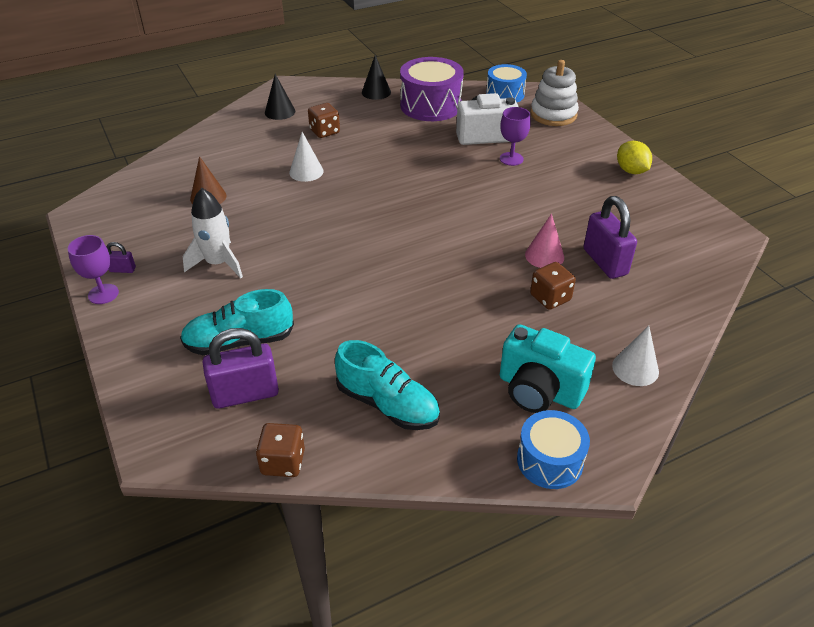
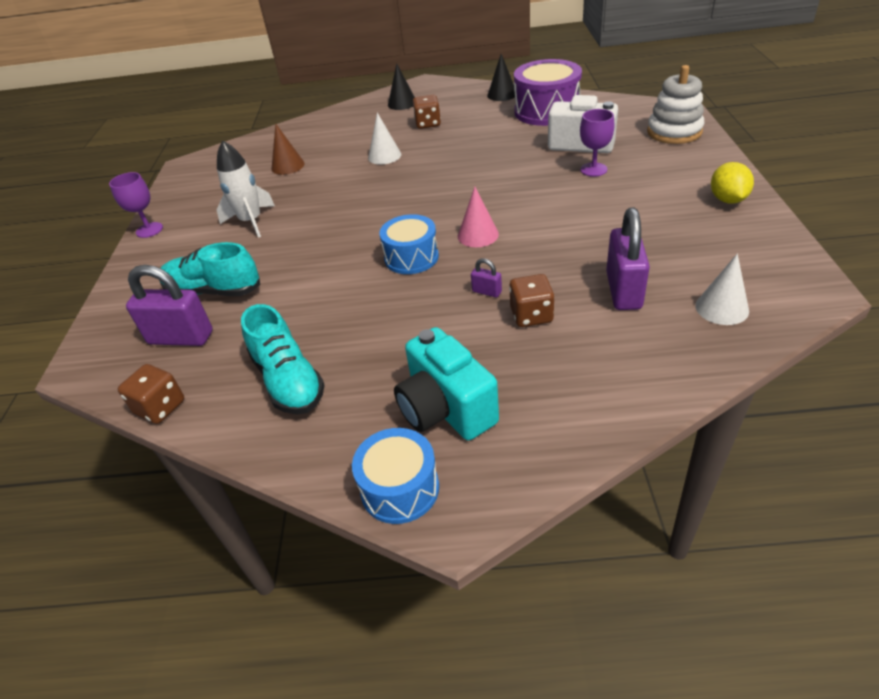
camera: 30 degrees right, 0 degrees up
purple padlock [106,242,136,273] -> purple padlock moved to [471,258,502,297]
blue drum [486,64,527,102] -> blue drum moved to [379,214,439,274]
pink cone [525,214,564,268] -> pink cone moved to [458,187,499,247]
white cone [612,326,659,386] -> white cone moved to [695,253,749,325]

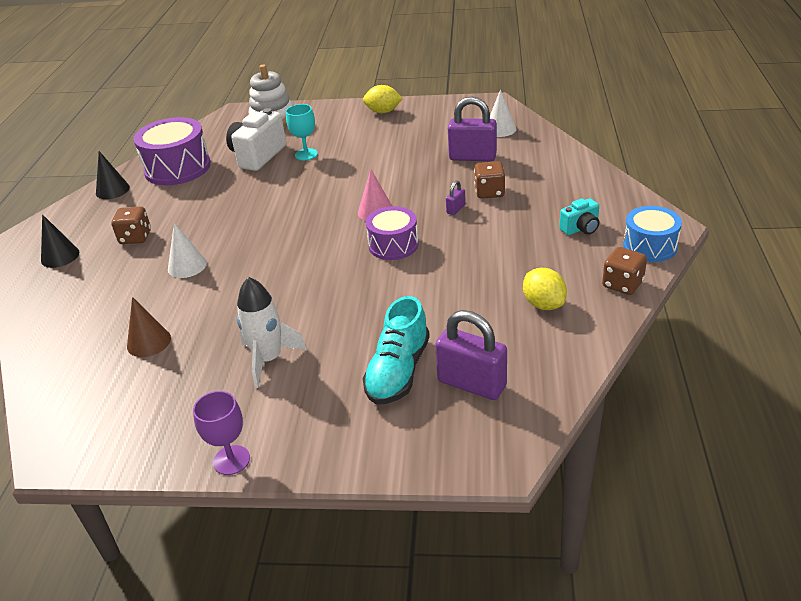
camera: 85 degrees left, 5 degrees down
brown dice [118,364,184,424] -> brown dice moved to [602,247,647,295]
purple padlock [126,265,213,346] -> purple padlock turned 75 degrees counterclockwise [435,310,507,400]
turquoise shoe [241,304,325,414] -> yellow lemon [523,268,567,310]
blue drum [379,214,439,274] -> purple drum [366,206,418,260]
turquoise camera [394,327,499,440] -> turquoise camera [559,198,599,235], size x0.54
purple goblet [580,109,614,177] -> turquoise goblet [286,104,318,160]

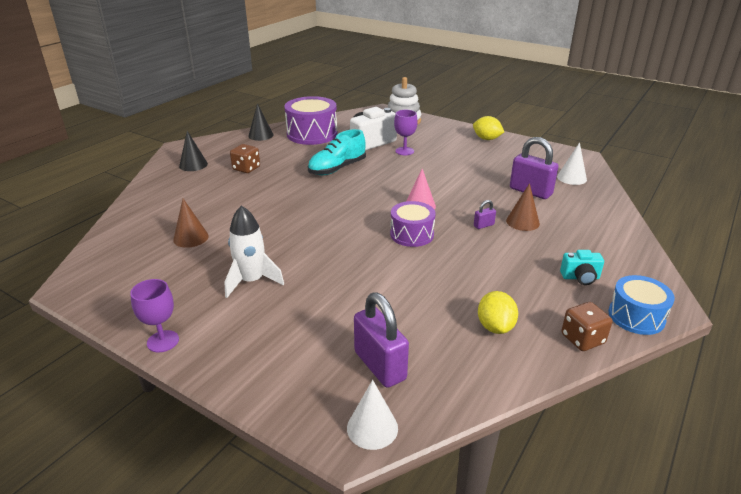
camera: 25 degrees right, 5 degrees down
white cone [168,223,207,278] -> white cone moved to [347,380,398,450]
turquoise goblet [286,104,318,160] -> purple goblet [394,110,418,155]
turquoise shoe [363,296,430,405] -> turquoise shoe moved to [308,129,366,175]
brown dice [474,161,505,199] -> brown cone [506,183,540,231]

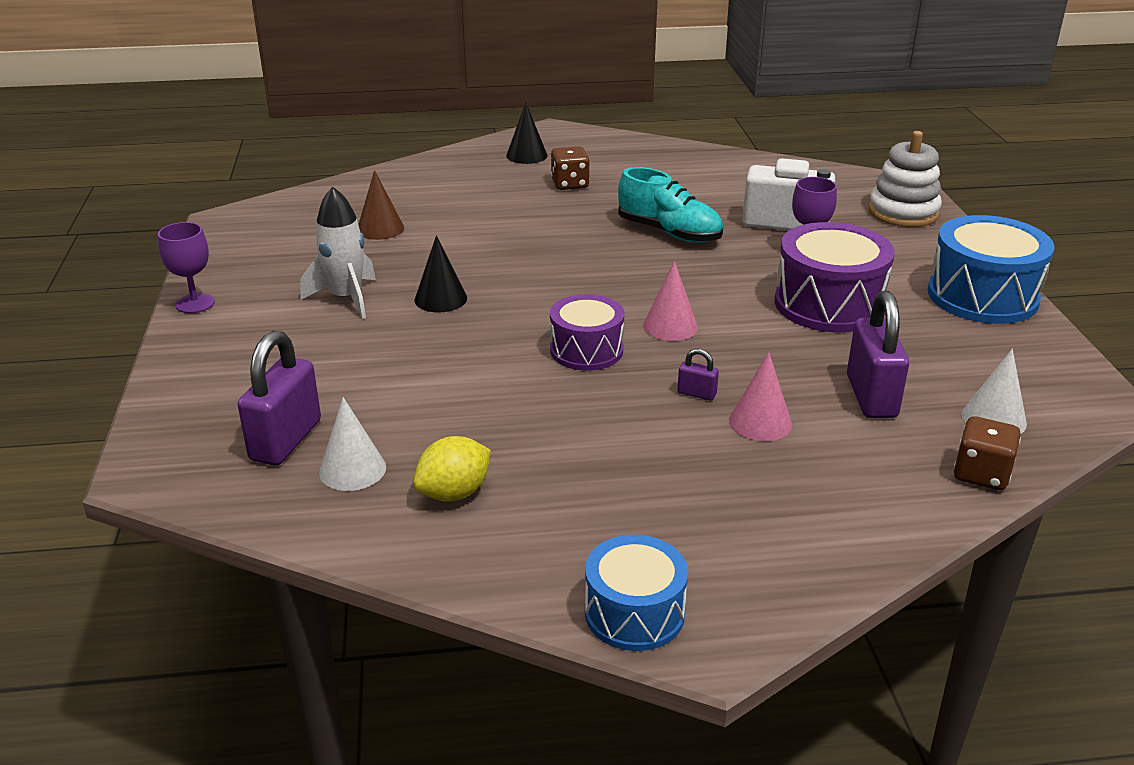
camera: 50 degrees right, 0 degrees up
black cone [248,103,274,141] -> black cone moved to [414,236,467,313]
purple drum [285,96,337,145] -> purple drum moved to [775,222,895,332]
turquoise shoe [308,129,366,175] -> turquoise shoe turned 150 degrees counterclockwise [618,167,723,243]
white cone [347,380,398,450] -> white cone moved to [319,397,386,491]
yellow lemon [473,116,504,140] -> blue drum [928,215,1055,324]
brown cone [506,183,540,231] -> pink cone [729,352,792,441]
turquoise camera [560,250,604,285] -> none
brown dice [561,302,612,351] -> brown dice moved to [954,416,1021,490]

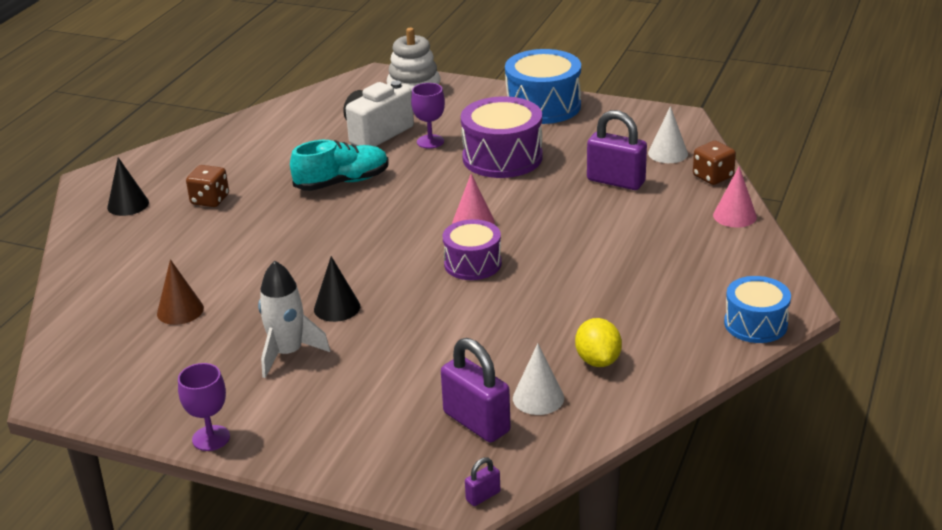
camera: 60 degrees left, 0 degrees up
purple padlock [677,348,719,401] -> purple padlock moved to [465,457,500,506]
pink cone [729,352,792,441] -> pink cone moved to [713,167,757,228]

